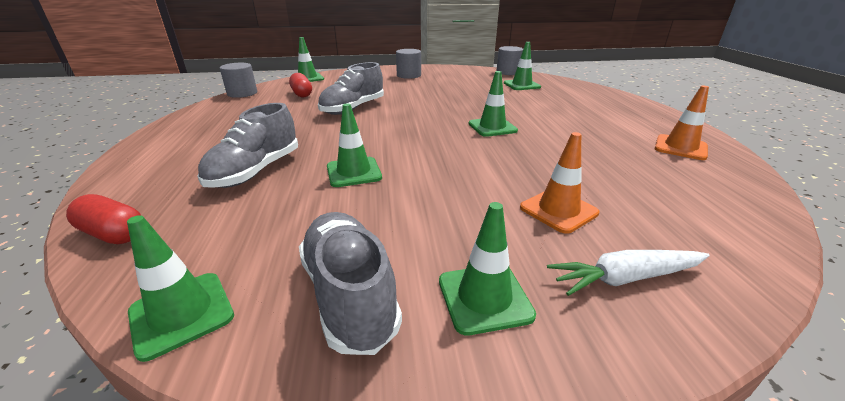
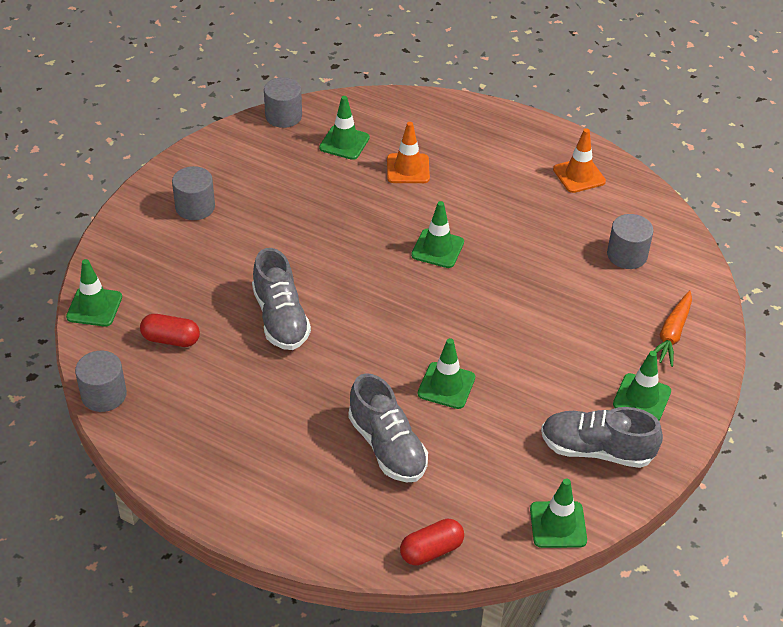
camera: 55 degrees left, 15 degrees up
orange traffic cone [520,132,600,234] -> orange traffic cone moved to [387,122,430,183]
white carrot [547,250,710,296] -> orange carrot [654,291,692,367]
none -> grey cylinder [607,214,654,269]

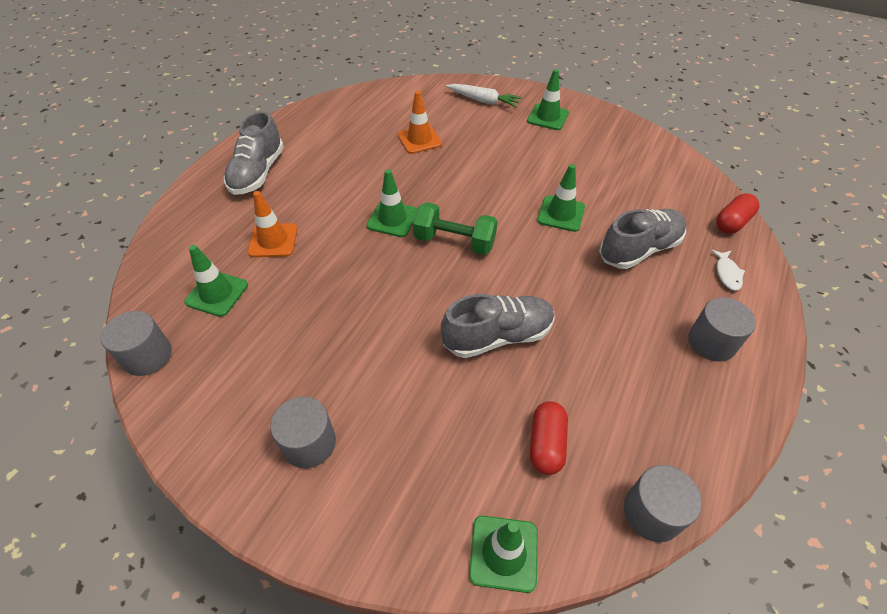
camera: 90 degrees left, 5 degrees up
red capsule [400,519,464,566] -> red capsule turned 75 degrees clockwise [716,194,759,234]
green traffic cone [530,479,587,548] -> none
grey shoe [541,407,663,468] -> grey shoe moved to [224,111,284,195]
orange traffic cone [553,128,606,193] -> orange traffic cone moved to [397,91,442,154]
grey cylinder [607,214,654,269] -> grey cylinder moved to [688,297,756,361]
orange carrot [654,291,692,367] -> white carrot [446,84,522,108]
none -> green dumbbell [413,202,497,255]
none -> white fish [711,250,745,291]

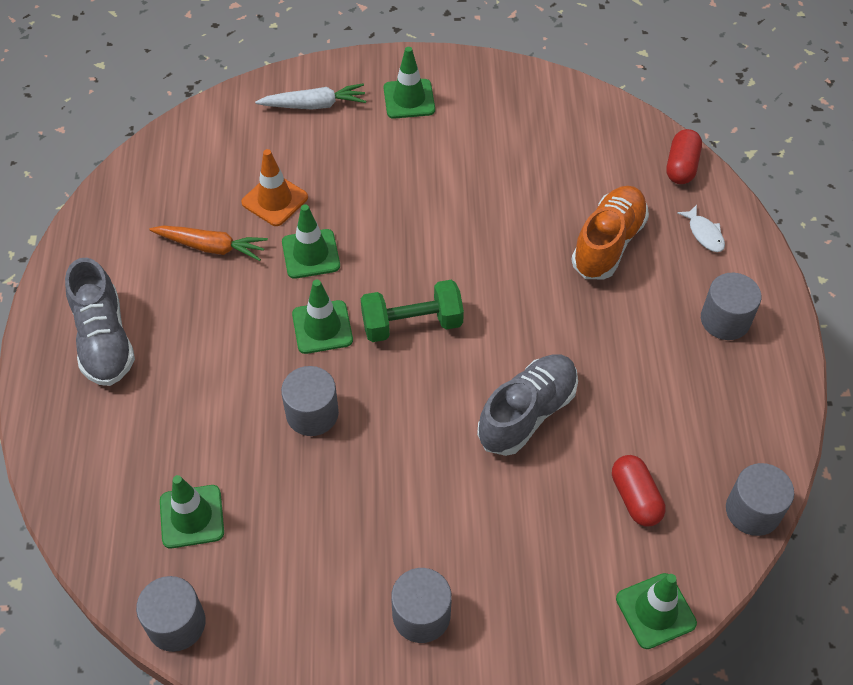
camera: 30 degrees left, 5 degrees up
orange traffic cone [248,191,298,257] -> none
green traffic cone [537,164,585,232] -> green traffic cone moved to [282,204,340,279]
grey shoe [599,209,687,269] -> orange shoe [571,186,649,280]
none -> orange carrot [149,226,268,261]
none -> grey cylinder [281,366,339,436]

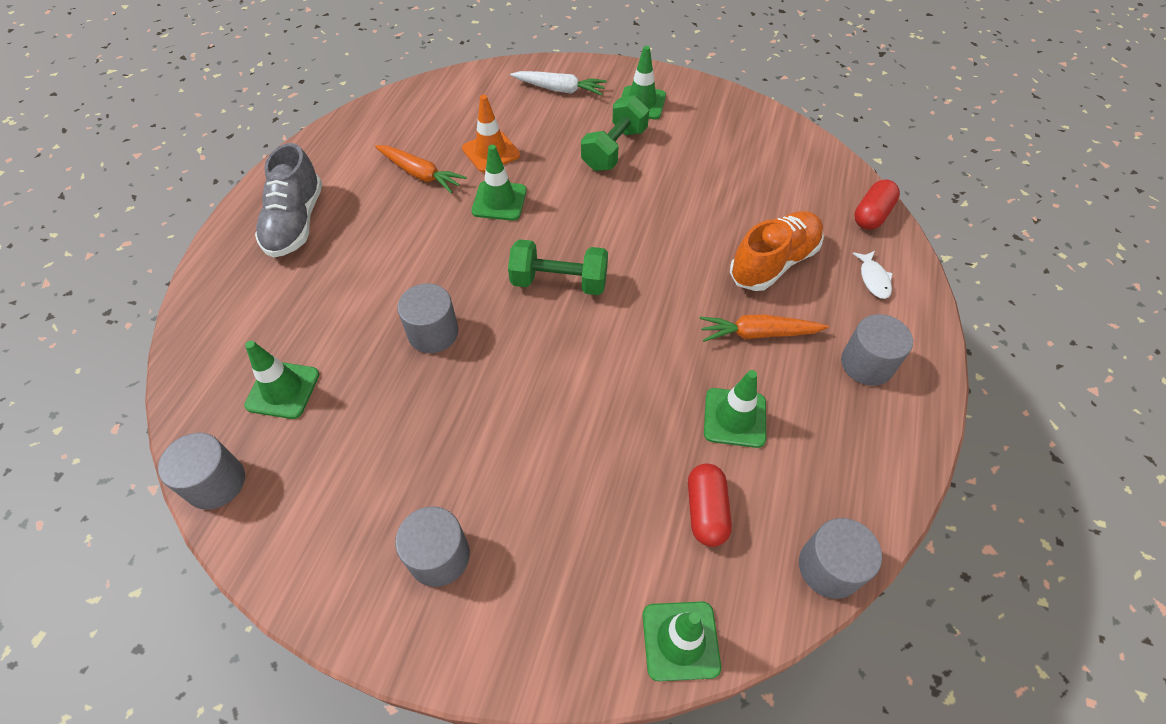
camera: 20 degrees right, 0 degrees up
green traffic cone [292,280,353,354] -> green traffic cone moved to [704,370,766,448]
grey shoe [477,354,578,456] -> none
none -> green dumbbell [581,95,649,171]
none -> orange carrot [700,314,829,342]

